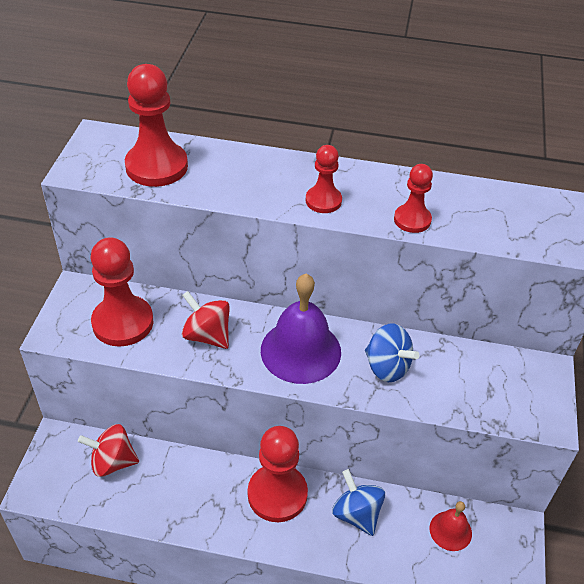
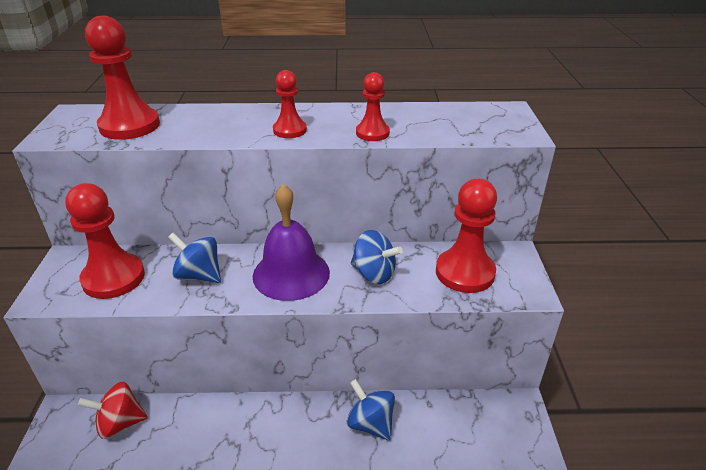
camera: 10 degrees left, 10 degrees down
red spinning top [182,291,230,349] -> blue spinning top [168,233,221,283]
red pawn [248,426,308,522] -> red pawn moved to [436,179,497,293]
red bell [429,501,472,551] -> none

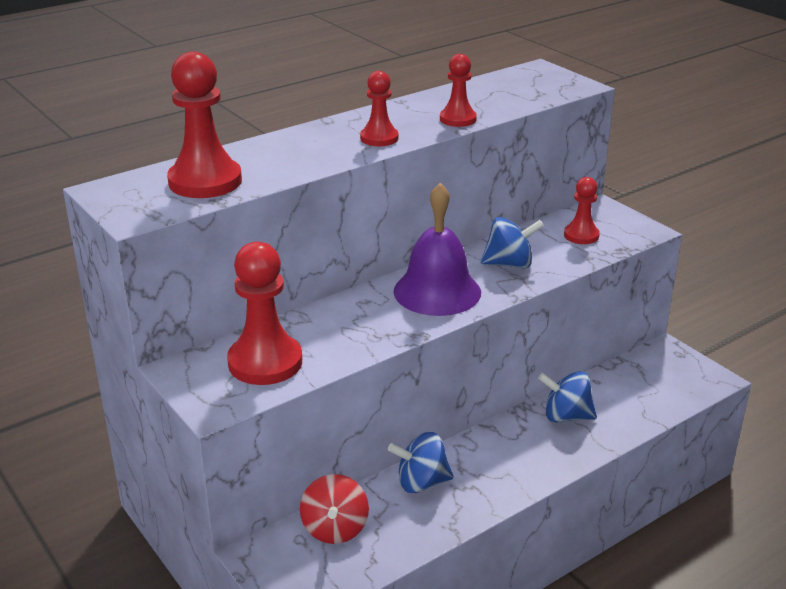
camera: 35 degrees left, 5 degrees down
red spinning top [78,381,148,439] -> red spinning top turned 45 degrees counterclockwise [300,474,369,544]
blue spinning top [168,233,221,283] -> blue spinning top moved to [388,432,454,493]
red pawn [436,179,497,293] -> red pawn [564,177,600,244], size x0.57

